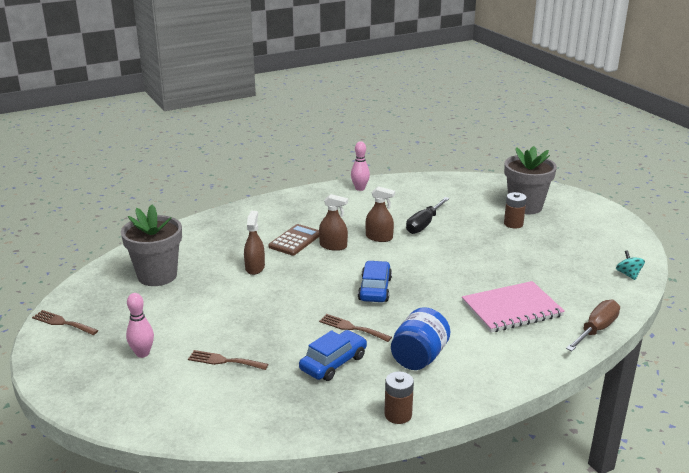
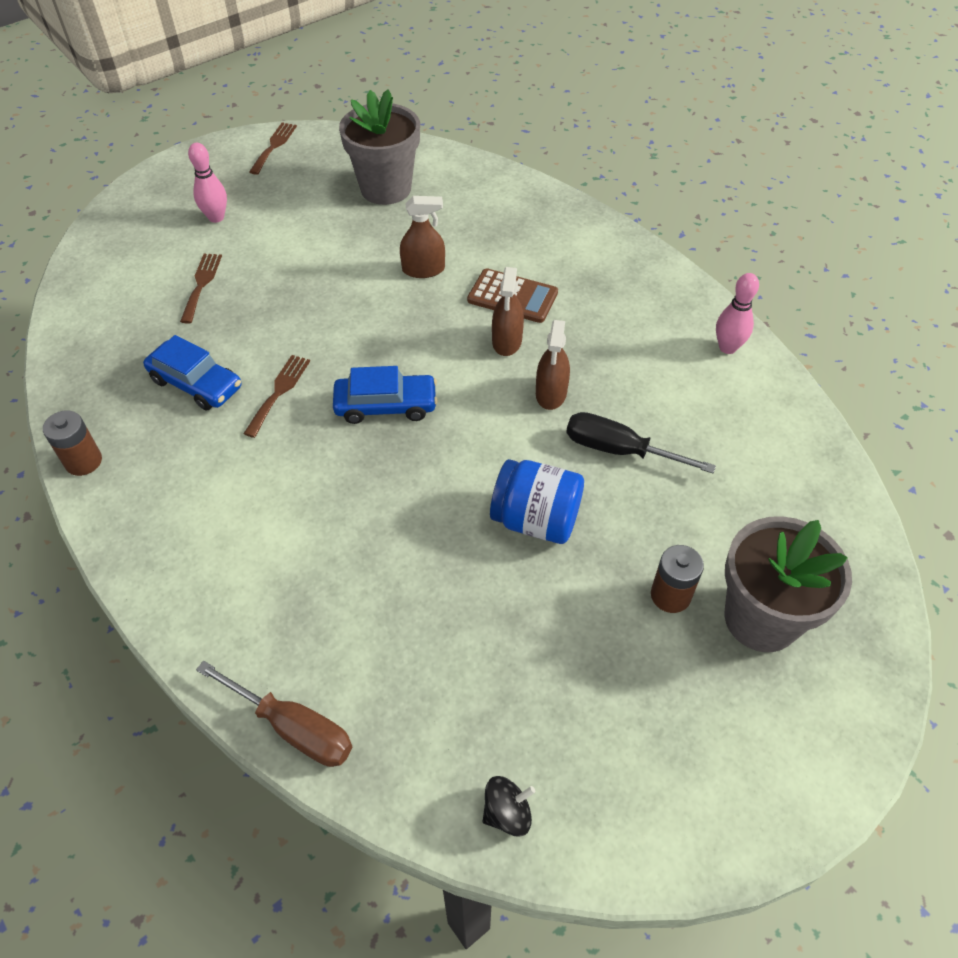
camera: 80 degrees right, 25 degrees up
blue jar [391,307,450,370] -> blue jar moved to [490,459,584,544]
pink notebook [462,281,565,333] -> none
turquoise spinning top [616,250,645,280] -> black spinning top [483,776,535,837]

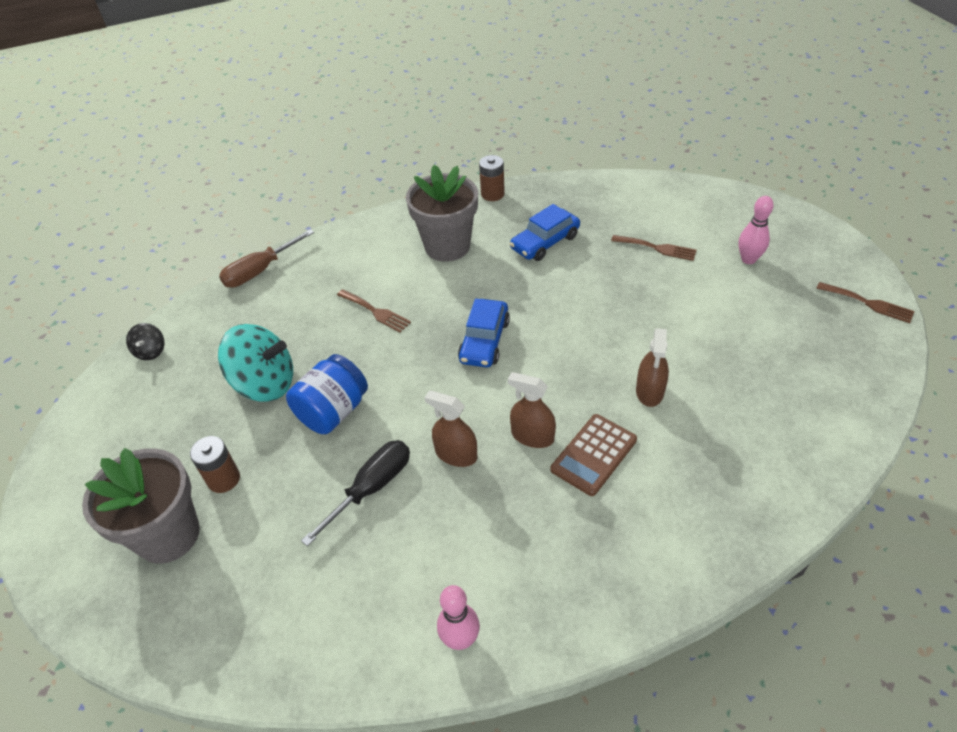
camera: 110 degrees right, 5 degrees down
brown fork [243,355,310,438] -> brown fork moved to [337,289,411,333]
grey flower pot [339,90,420,205] -> grey flower pot moved to [406,165,478,262]
none -> turquoise spinning top [218,324,293,402]

